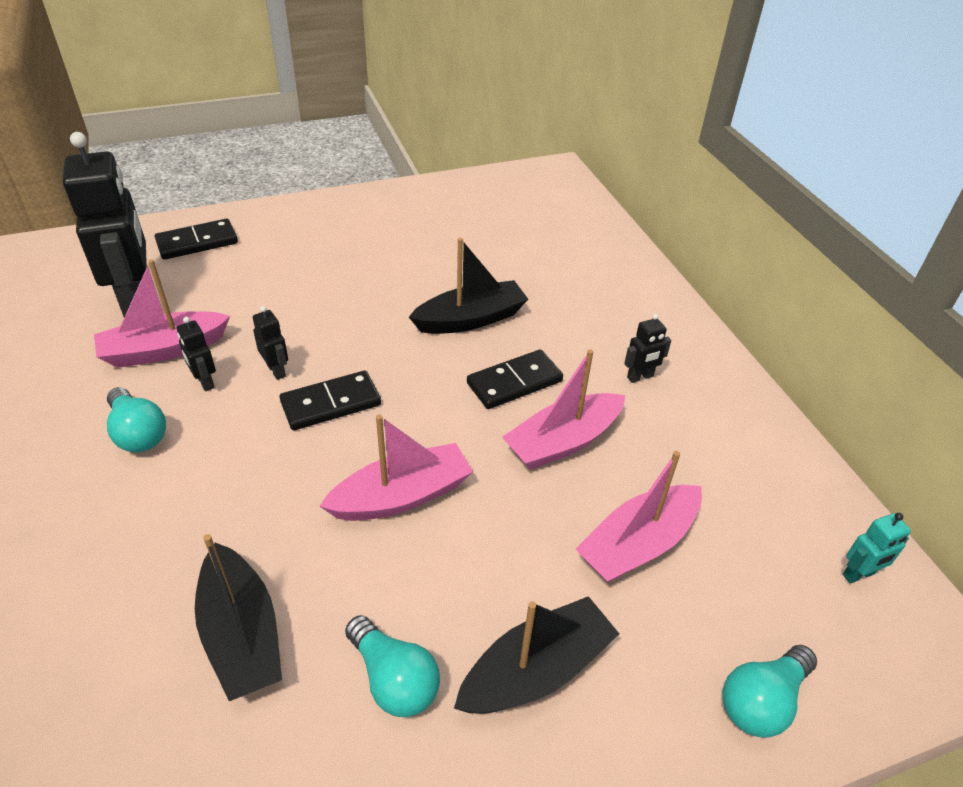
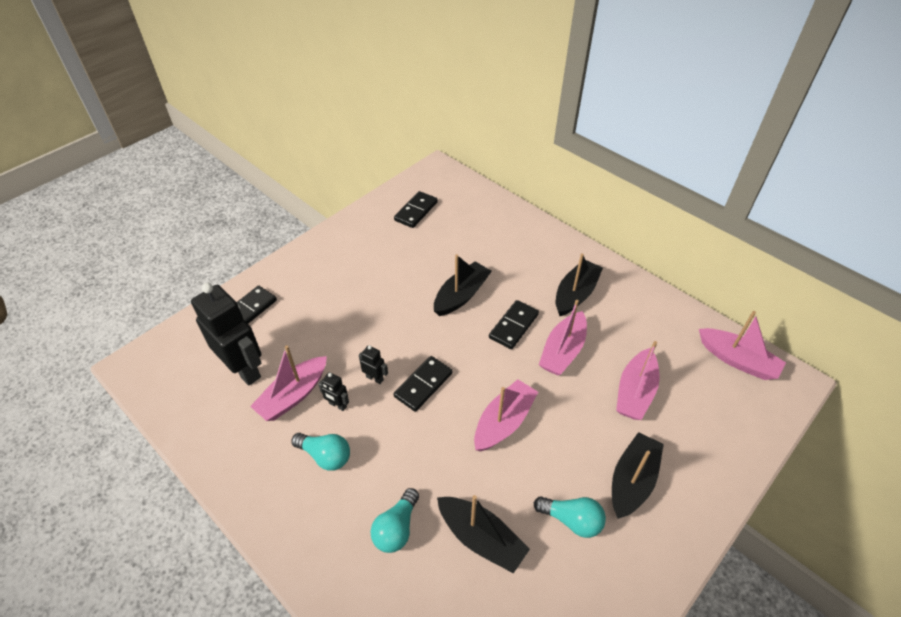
camera: 25 degrees left, 5 degrees up
black robot [624,313,671,383] -> black boat [556,253,603,316]
turquoise light bulb [722,645,817,738] -> turquoise light bulb moved to [370,488,419,553]
turquoise robot [843,513,911,584] -> pink boat [699,311,786,380]
none -> black domino [394,191,438,228]

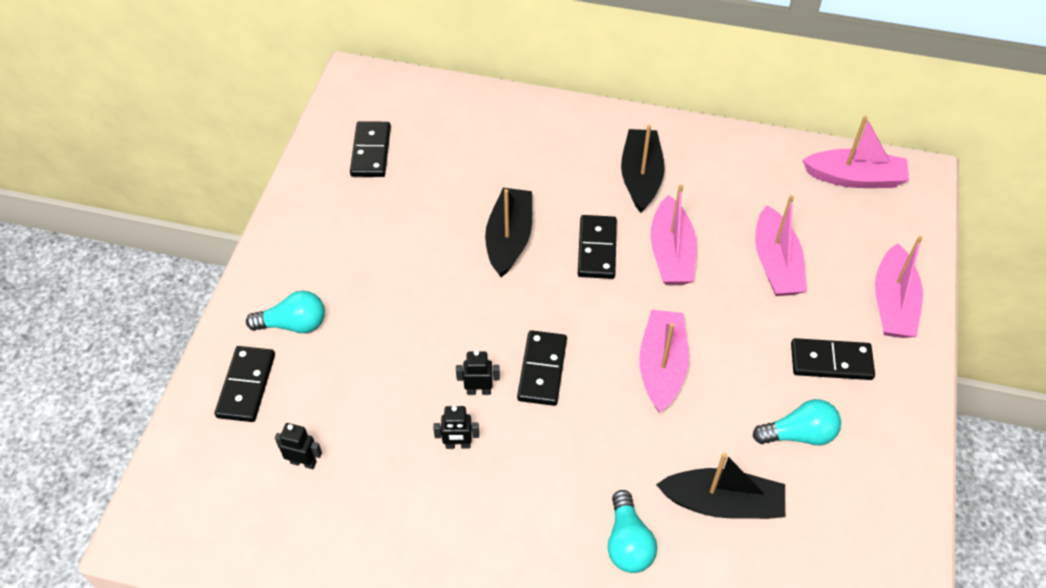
camera: 30 degrees left, 5 degrees up
black robot [191,283,262,386] -> black robot [275,423,322,469], size x0.42
pink boat [250,345,327,421] -> pink boat moved to [875,236,923,338]
turquoise light bulb [291,433,350,471] -> turquoise light bulb moved to [246,291,325,333]
black boat [612,432,664,519] -> black domino [791,338,875,380]

